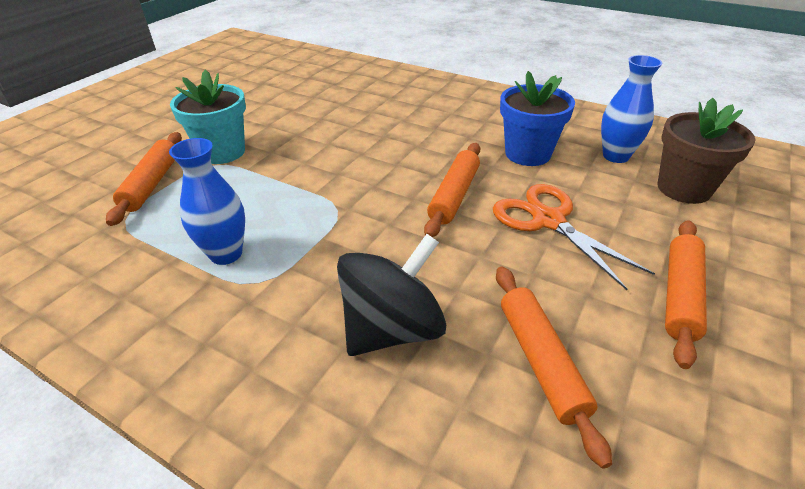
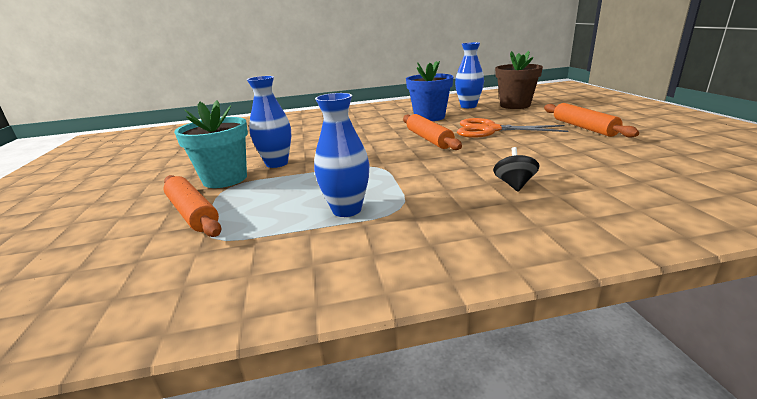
camera: 40 degrees left, 15 degrees down
black spinning top [337,234,446,356] -> black spinning top [493,147,540,192], size x0.48
orange rolling pin [496,267,612,469] -> none
none -> blue vase [247,76,291,168]

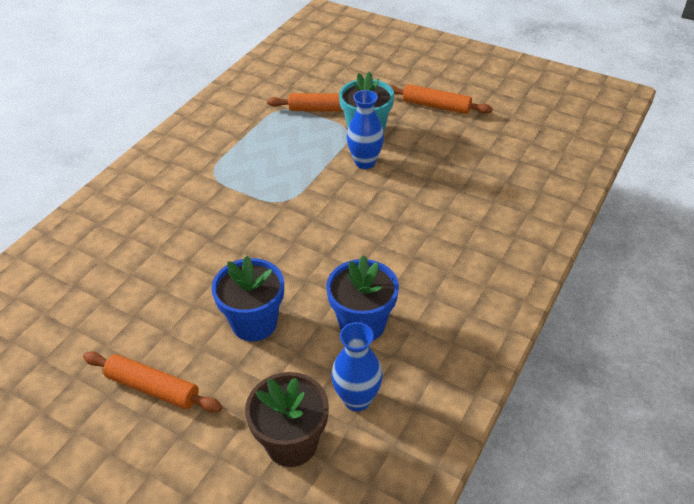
camera: 130 degrees right, 20 degrees up
blue vase [314,93,369,217] -> none
orange rolling pin [403,114,462,150] -> orange rolling pin moved to [389,84,493,114]
orange scissors [457,118,568,138] -> blue flower pot [211,256,284,341]
black spinning top [493,147,540,192] -> none

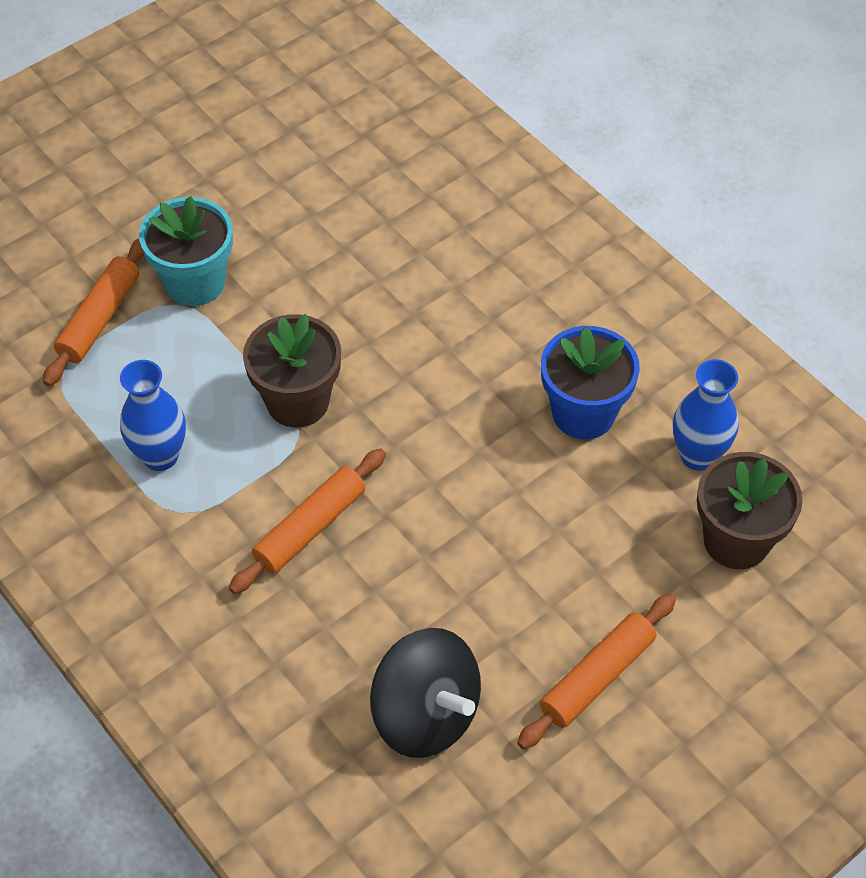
camera: 70 degrees left, 10 degrees up
blue flower pot [211,256,284,341] -> none
blue vase [347,90,384,169] -> blue vase moved to [120,360,186,471]
orange rolling pin [389,84,493,114] -> orange rolling pin moved to [229,448,386,594]
none -> brown flower pot [243,314,341,428]
none -> black spinning top [370,628,481,758]

